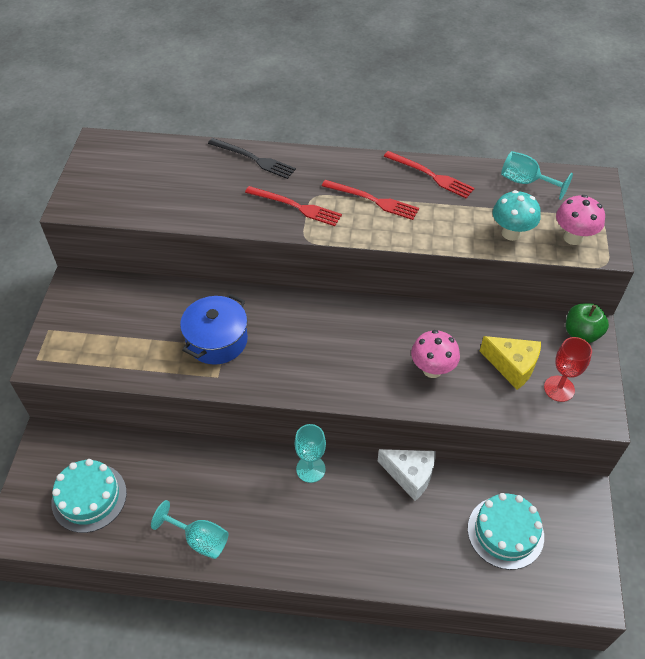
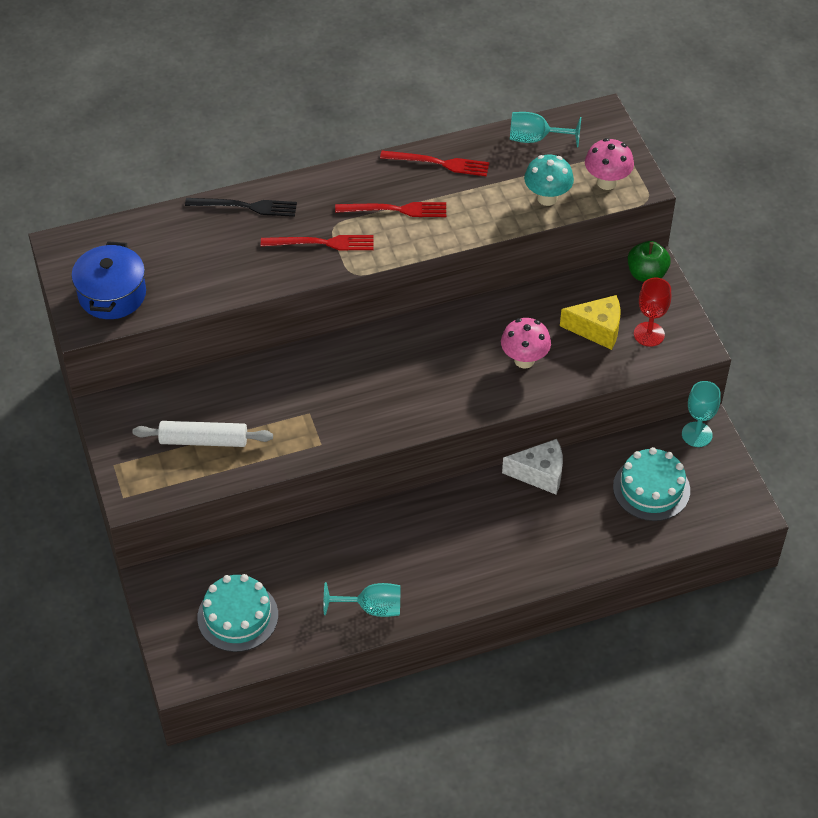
camera: 25 degrees left, 0 degrees up
blue pot [180,294,248,365] -> blue pot moved to [72,241,146,319]
turquoise goblet [295,424,326,483] -> turquoise goblet moved to [682,381,720,447]
none -> white rolling pin [133,421,273,447]

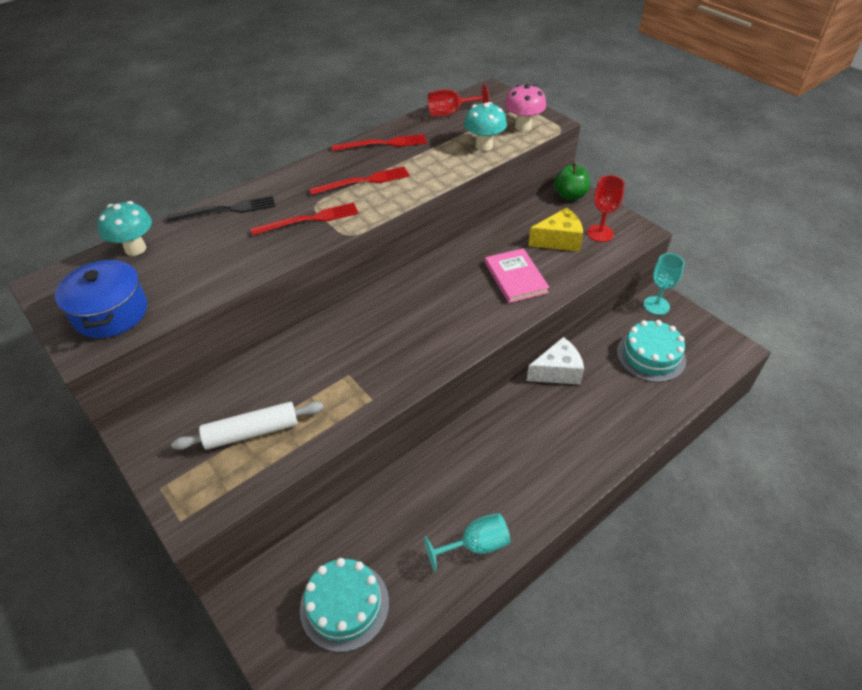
camera: 20 degrees left, 5 degrees down
pink mushroom [501,318,551,368] -> pink book [485,248,550,303]
turquoise goblet [510,112,581,147] -> red goblet [428,84,490,117]
none -> turquoise mushroom [97,201,152,256]

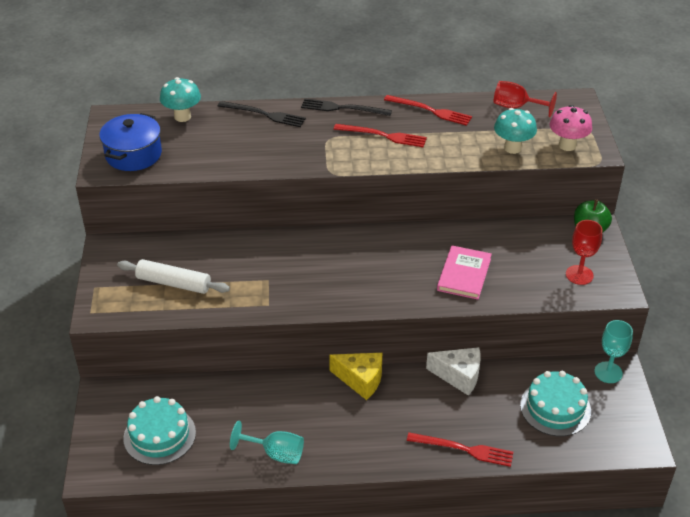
camera: 35 degrees right, 5 degrees down
red fork [250,203,359,236] -> red fork moved to [407,432,513,467]
yellow cheese [528,207,583,252] -> yellow cheese moved to [329,353,382,400]
none -> black fork [301,98,392,116]

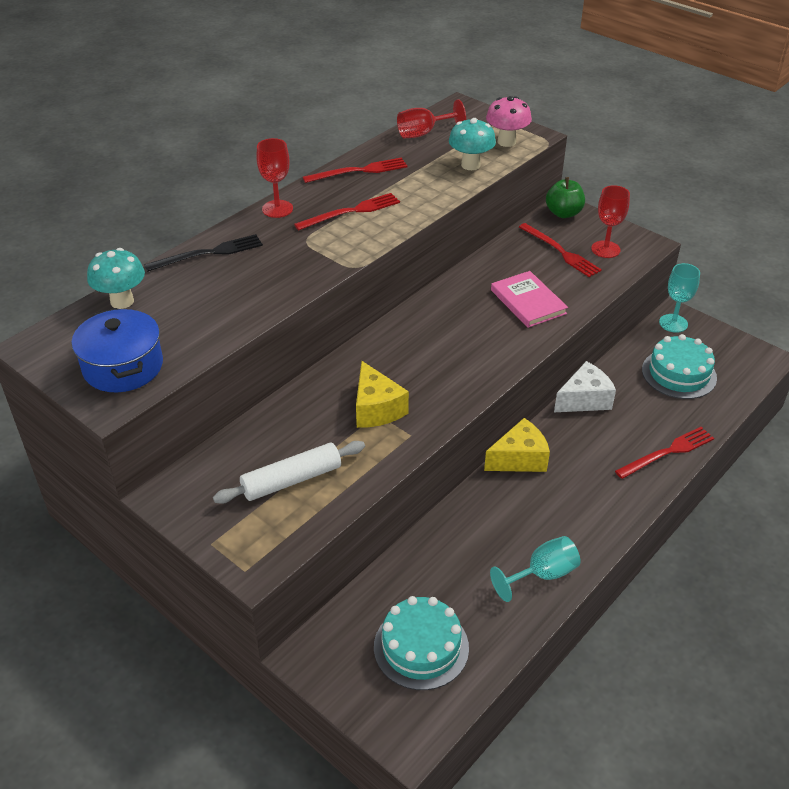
camera: 45 degrees left, 0 degrees up
black fork [301,98,392,116] -> red goblet [256,138,293,218]
none -> yellow cheese [356,361,409,428]
none -> red fork [519,223,602,277]

